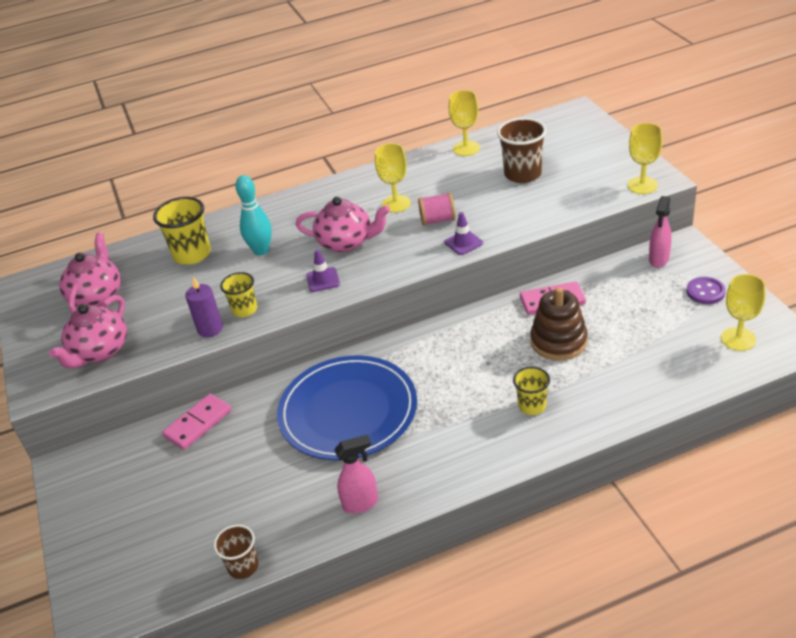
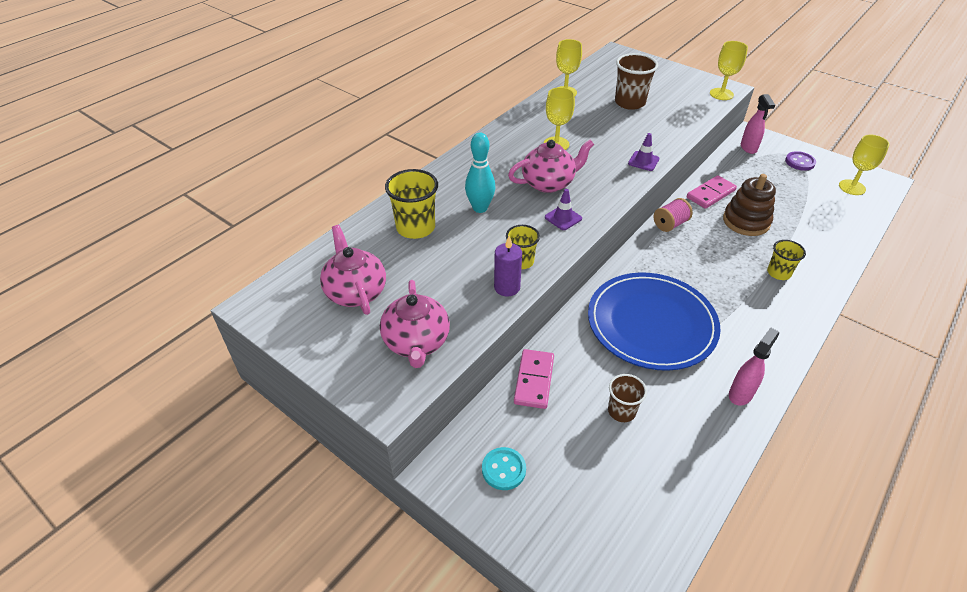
camera: 35 degrees left, 5 degrees up
brown cup [214,525,259,579] -> brown cup moved to [608,374,647,422]
pink spool [418,193,455,226] -> pink spool moved to [654,198,693,232]
none -> turquoise button [482,447,526,490]

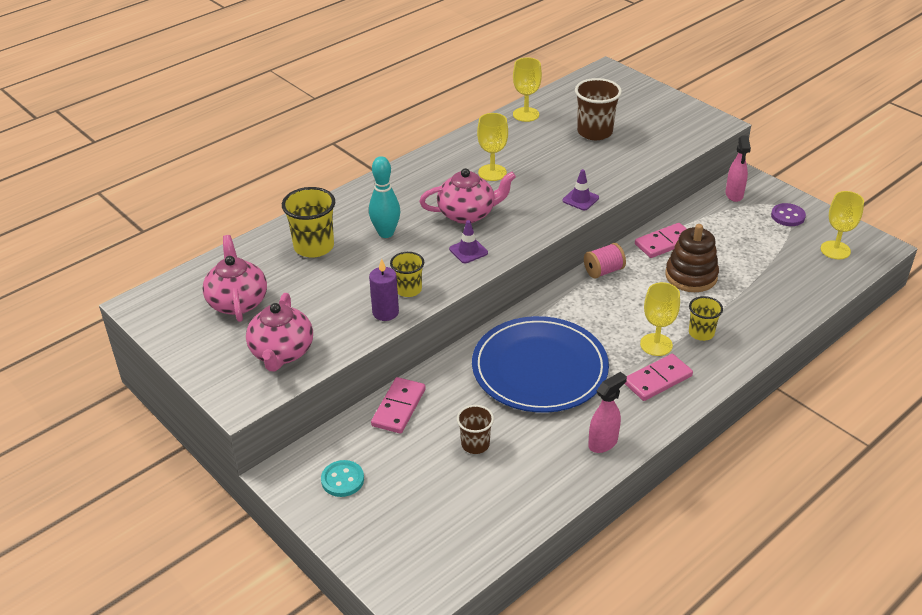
camera: 10 degrees right, 5 degrees down
yellow goblet [710,41,748,100] -> yellow goblet moved to [640,282,680,356]
none -> pink domino [624,354,693,401]

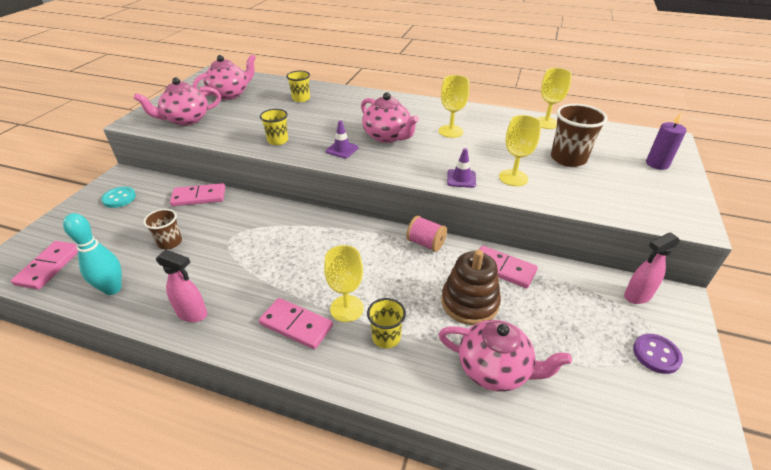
camera: 60 degrees right, 0 degrees up
yellow cup [282,187,335,258] -> yellow cup [286,71,310,102], size x0.62
turquoise bowling pin [369,156,400,238] -> turquoise bowling pin moved to [63,213,122,295]
purple candle [369,259,399,321] -> purple candle moved to [646,111,687,170]
blue plate [472,316,609,413] -> none
yellow goblet [821,191,864,259] -> yellow goblet moved to [499,115,541,186]
none -> pink domino [11,241,78,290]
none -> pink teapot [438,320,572,392]

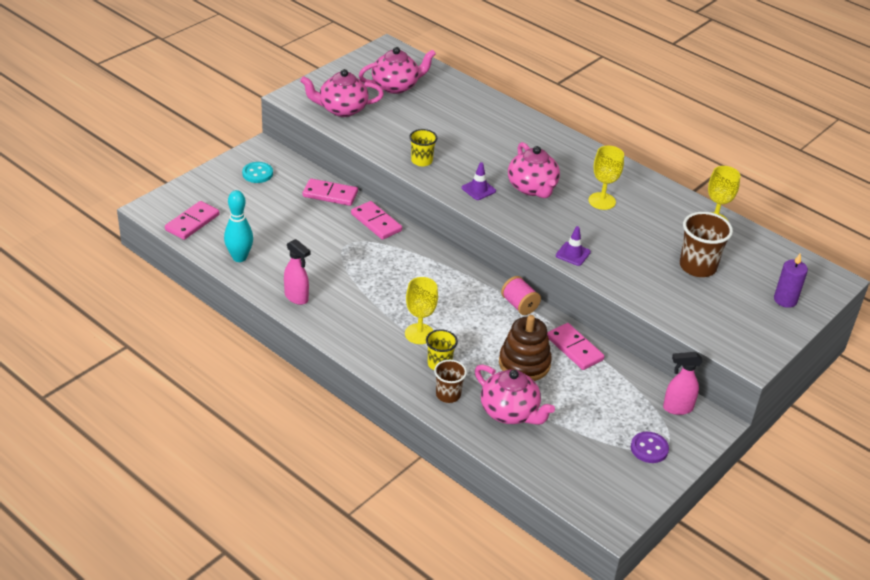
camera: 20 degrees right, 0 degrees up
brown cup [143,209,182,249] -> brown cup moved to [434,360,467,403]
pink domino [259,298,333,349] -> pink domino moved to [351,201,402,240]
yellow cup [286,71,310,102] -> none
yellow goblet [499,115,541,186] -> none

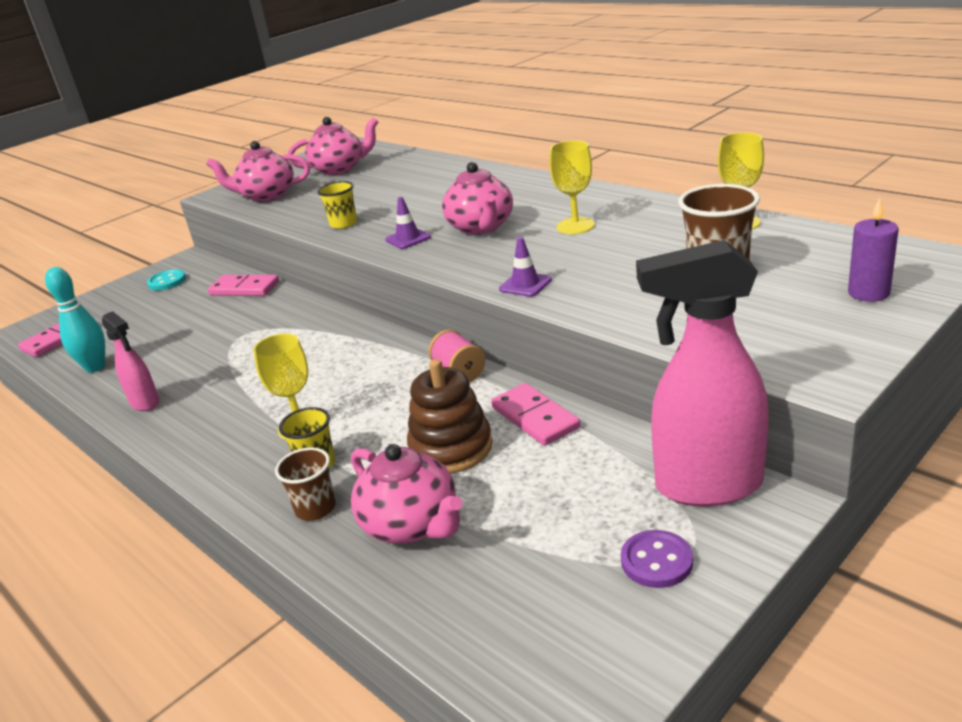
camera: 10 degrees right, 10 degrees down
pink domino [351,201,402,240] -> none
pink spray bottle [663,352,703,415] -> pink spray bottle [636,240,769,506], size x1.94

